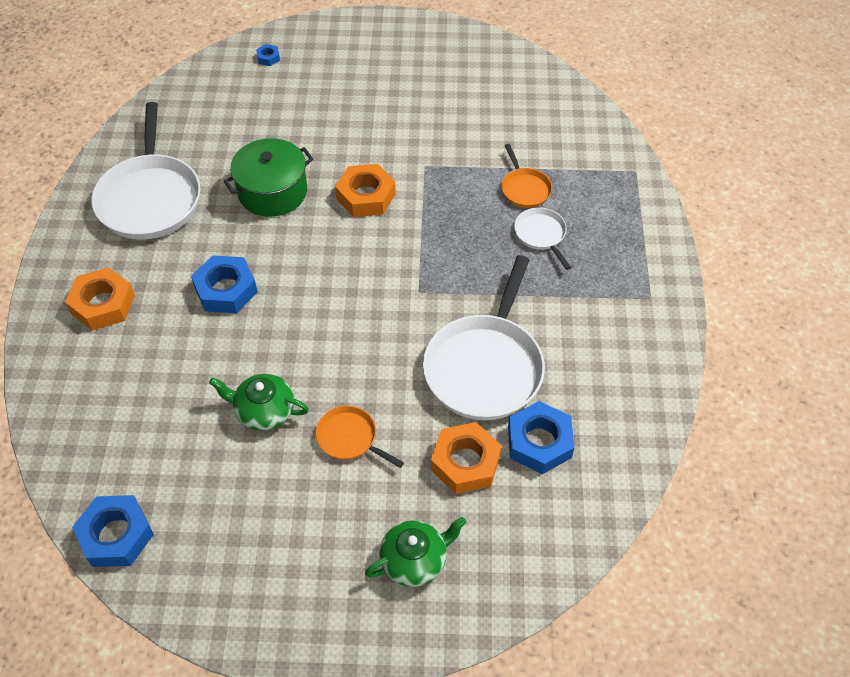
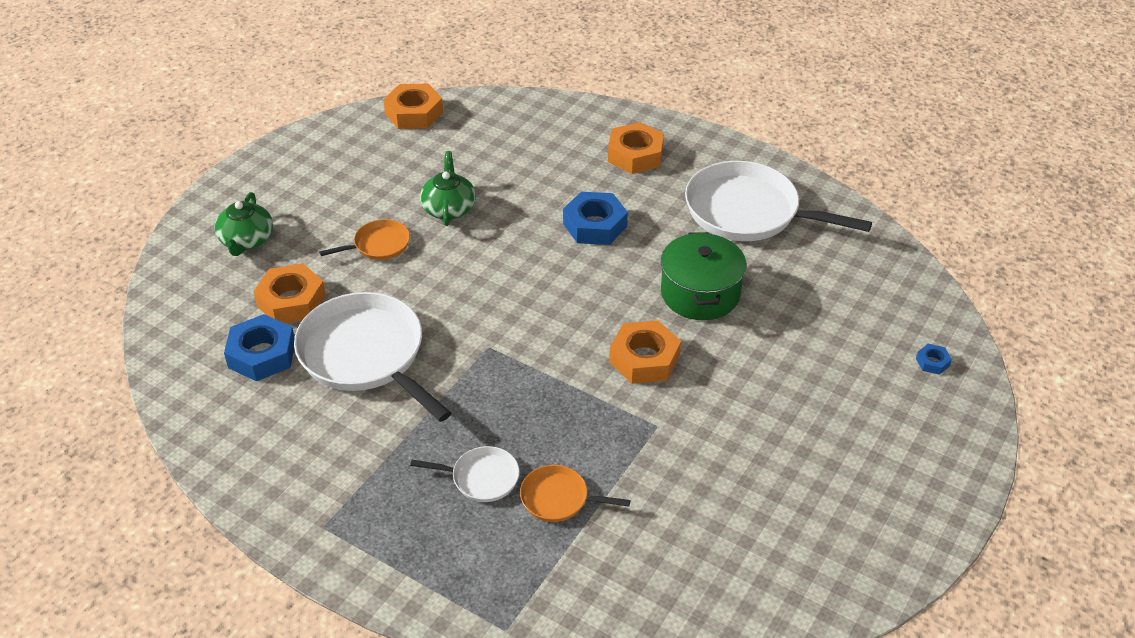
camera: 120 degrees right, 10 degrees down
blue nut [72,495,154,567] -> orange nut [383,84,443,129]
green teapot [209,374,309,431] -> green teapot turned 45 degrees counterclockwise [420,151,476,226]

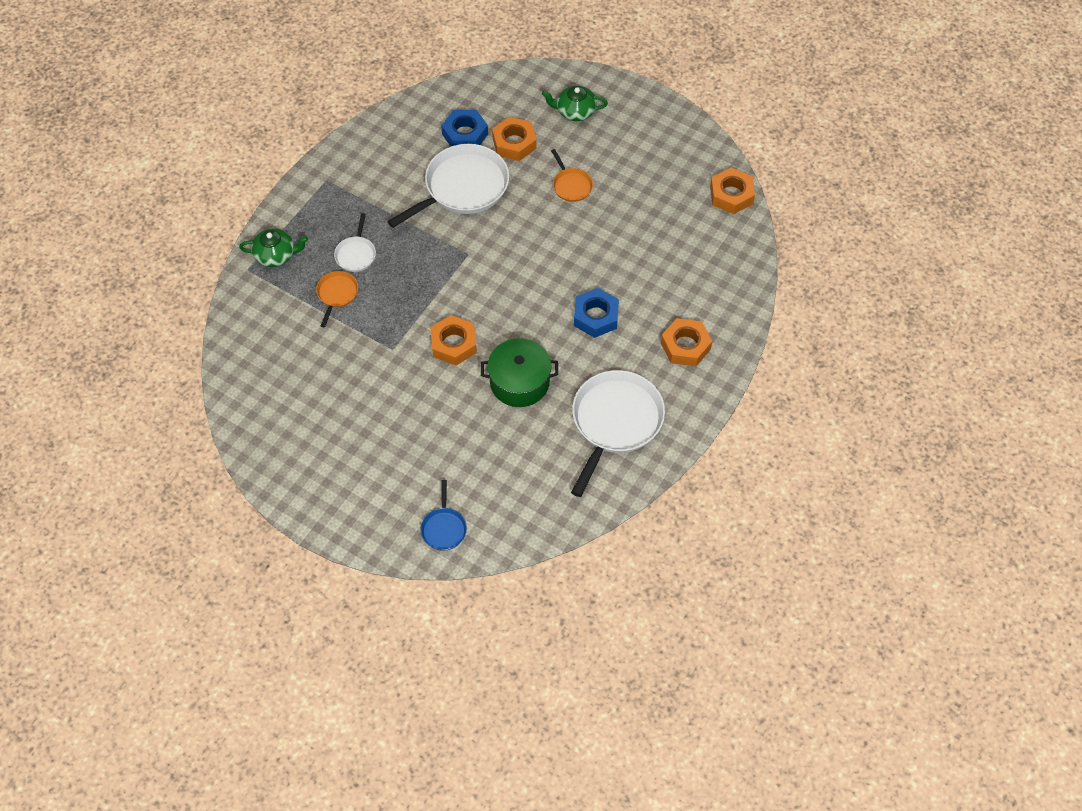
camera: 90 degrees right, 15 degrees up
green teapot [420,151,476,226] -> green teapot moved to [239,228,308,267]
blue nut [916,344,952,375] -> blue pan [420,480,467,551]

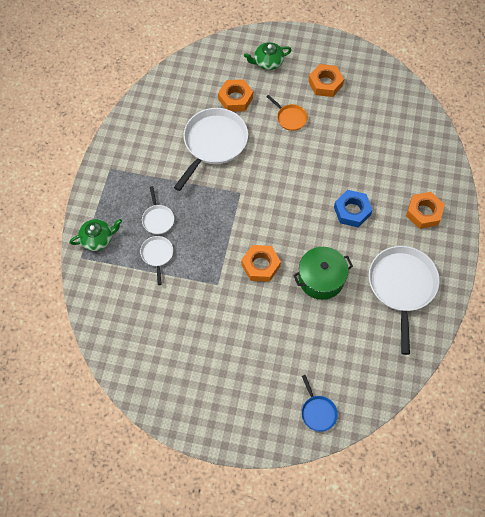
camera: 20 degrees left, 5 degrees up
orange pan [316,271,358,327] -> white pan [140,236,173,285]
blue nut [441,110,488,146] -> none
orange nut [710,168,755,214] -> orange nut moved to [308,64,344,97]

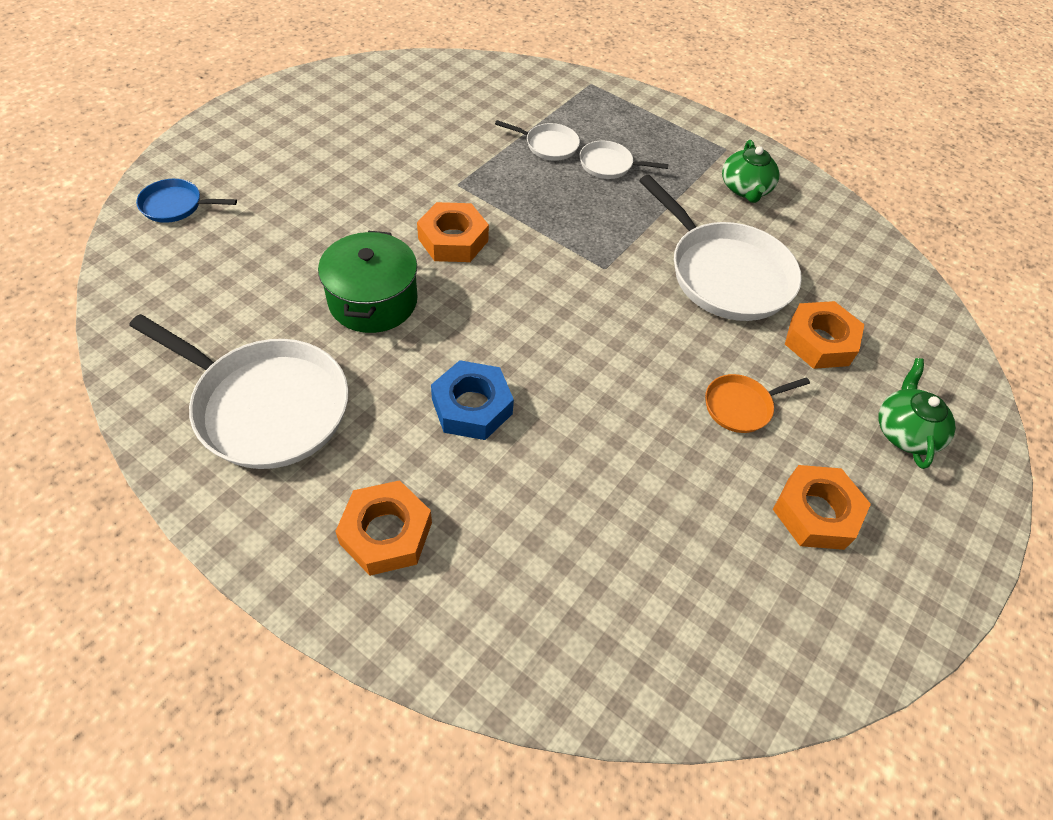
camera: 110 degrees right, 10 degrees down
green teapot [70,219,122,251] -> green teapot moved to [722,140,779,203]

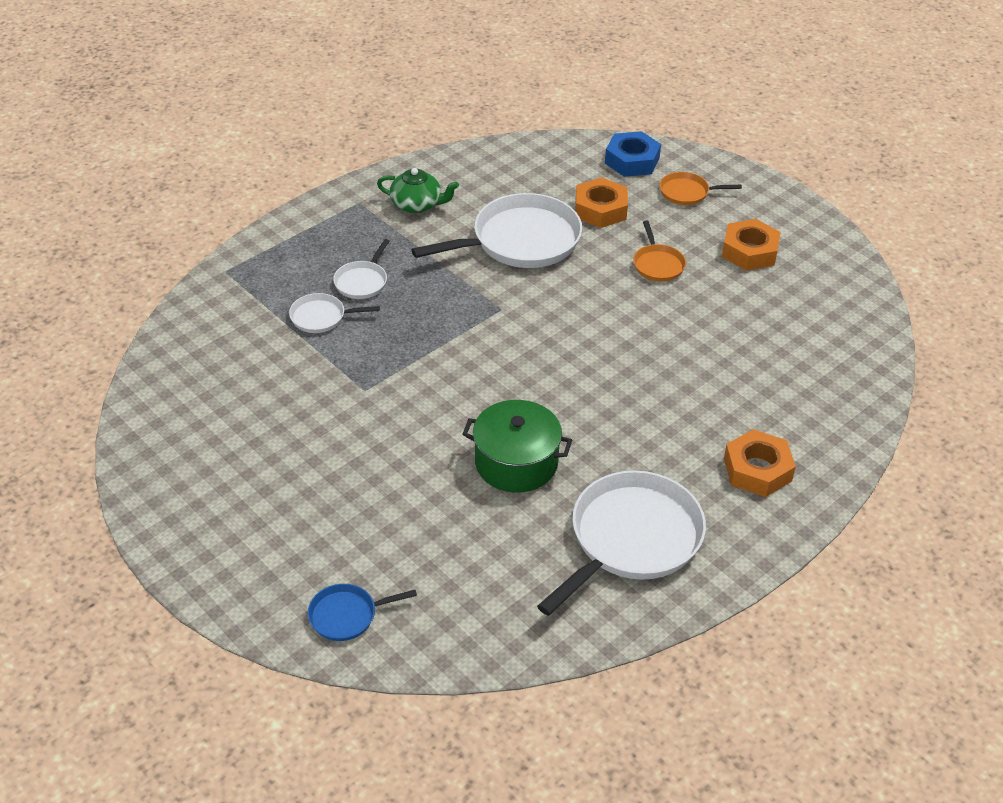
camera: 75 degrees left, 10 degrees down
blue pan [136,179,237,223] -> blue pan turned 60 degrees clockwise [308,584,417,641]
orange nut [417,202,489,262] -> none
blue nut [431,360,514,440] -> blue nut moved to [605,131,661,177]
white pan [495,120,580,161] -> white pan turned 120 degrees counterclockwise [289,293,380,333]
green teapot [878,358,956,469] -> orange pan [660,172,742,205]

